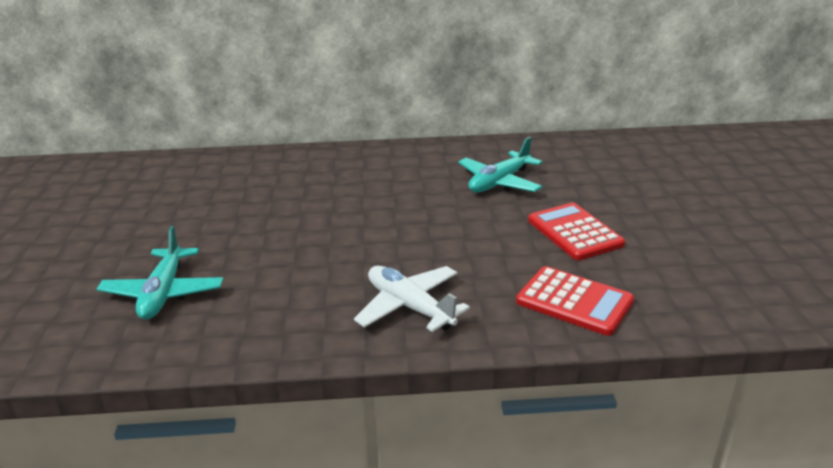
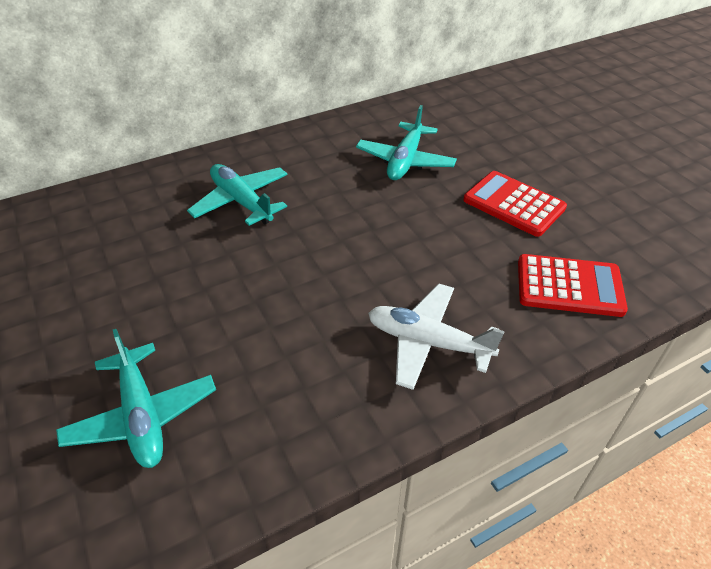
camera: 25 degrees left, 15 degrees up
none -> turquoise plane [187,164,288,226]

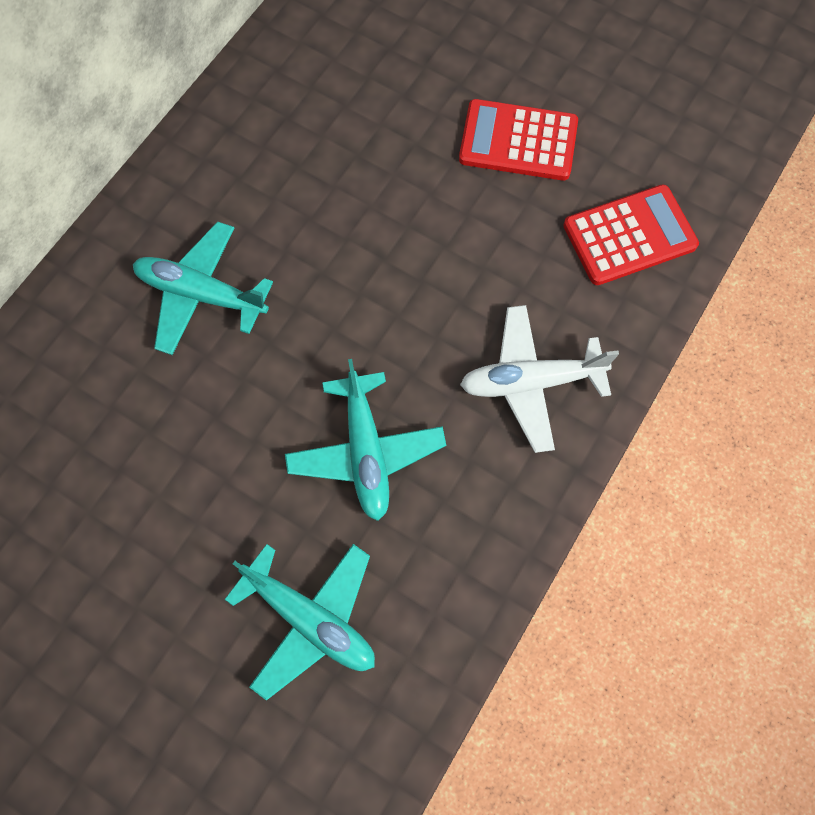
camera: 30 degrees left, 25 degrees up
turquoise plane [356,105,457,180] -> turquoise plane moved to [285,359,446,521]

